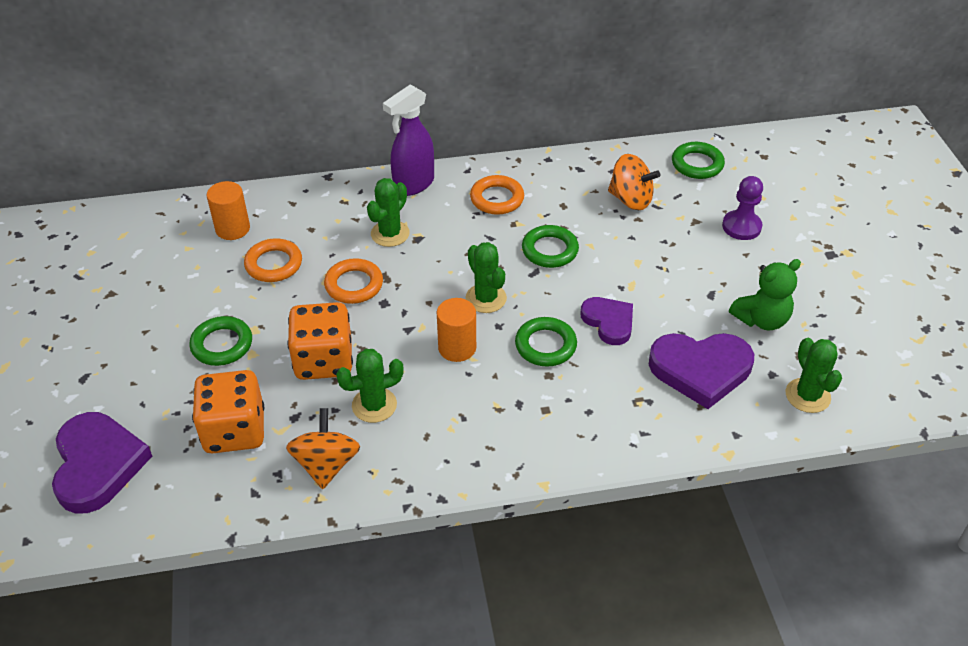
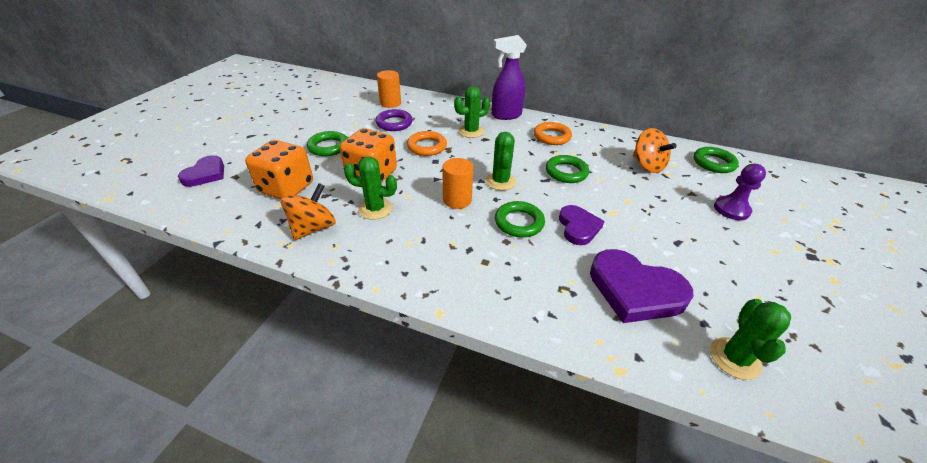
camera: 30 degrees right, 5 degrees down
purple heart [52,412,152,514] -> purple heart [178,155,224,187], size x0.62
orange ring [244,238,302,282] -> purple ring [375,109,413,131]
green teddy bear [729,259,801,330] -> none

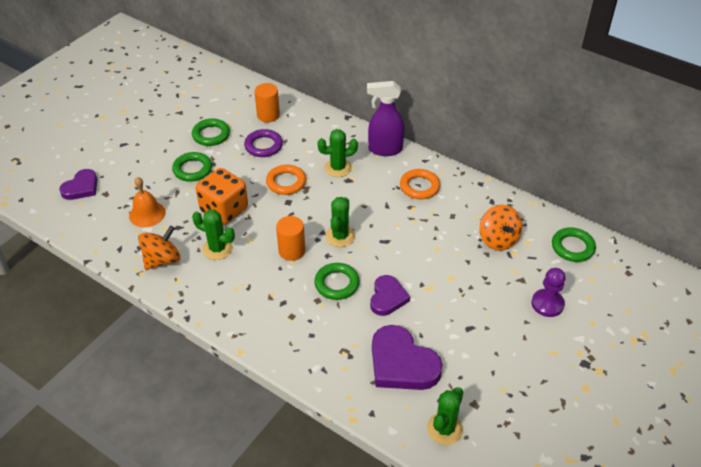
camera: 15 degrees right, 5 degrees up
orange dice [245,140,313,199] -> orange bell [129,177,166,227]
green ring [546,155,589,183] -> green ring moved to [192,119,230,146]

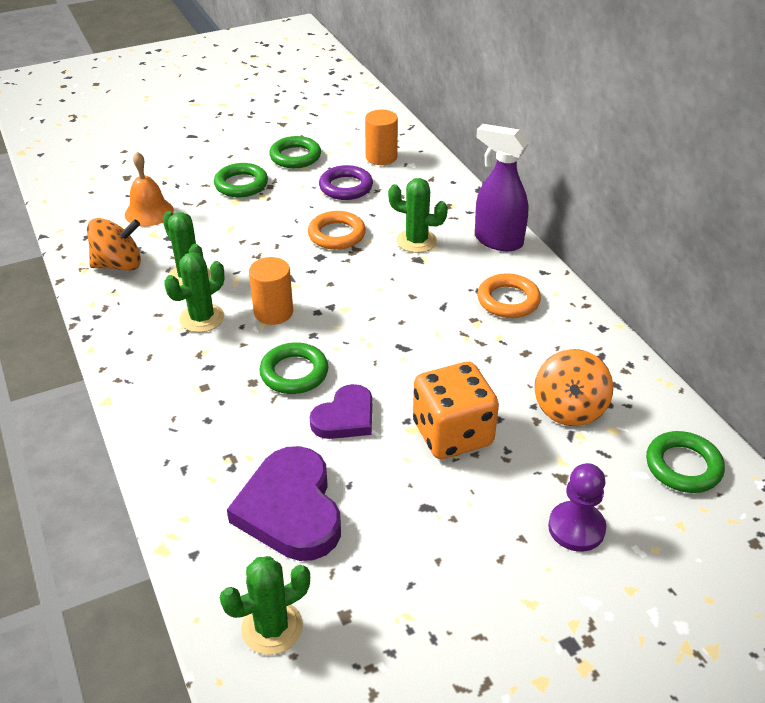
camera: 30 degrees right, 5 degrees down
purple heart [59,169,98,200] -> none
orange dice [196,168,248,225] -> orange dice moved to [413,362,499,459]
green cactus [326,197,355,247] -> green cactus moved to [164,252,225,333]

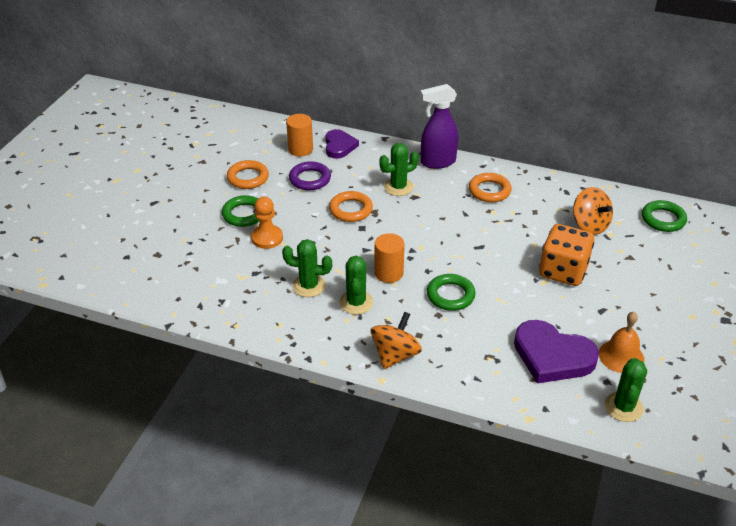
camera: 45 degrees left, 0 degrees up
orange spinning top [87,218,141,271] -> orange spinning top moved to [370,312,422,369]
orange bell [125,152,174,226] -> orange bell moved to [599,312,644,373]
green ring [269,136,321,168] -> orange ring [227,160,269,189]
purple heart [310,384,372,439] -> purple heart moved to [325,129,359,159]
purple pawn [548,463,606,552] -> none
none -> orange pawn [251,197,283,249]

